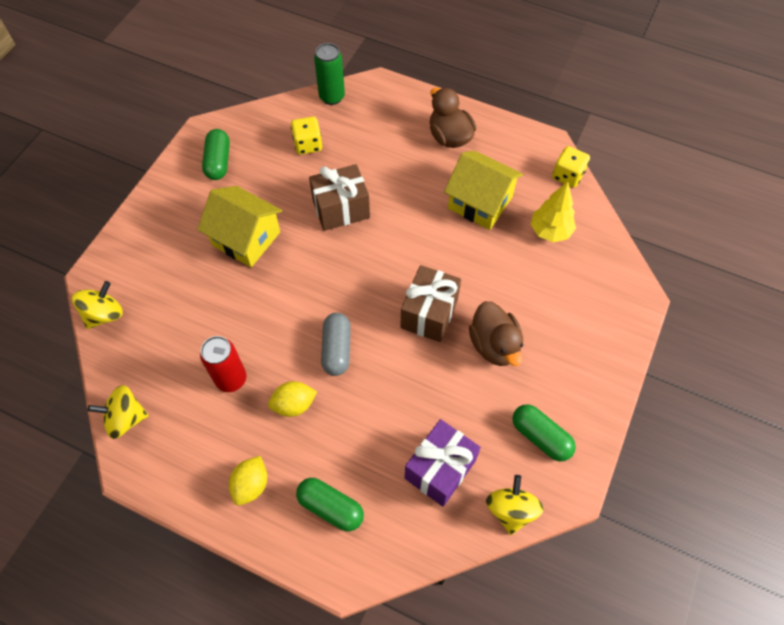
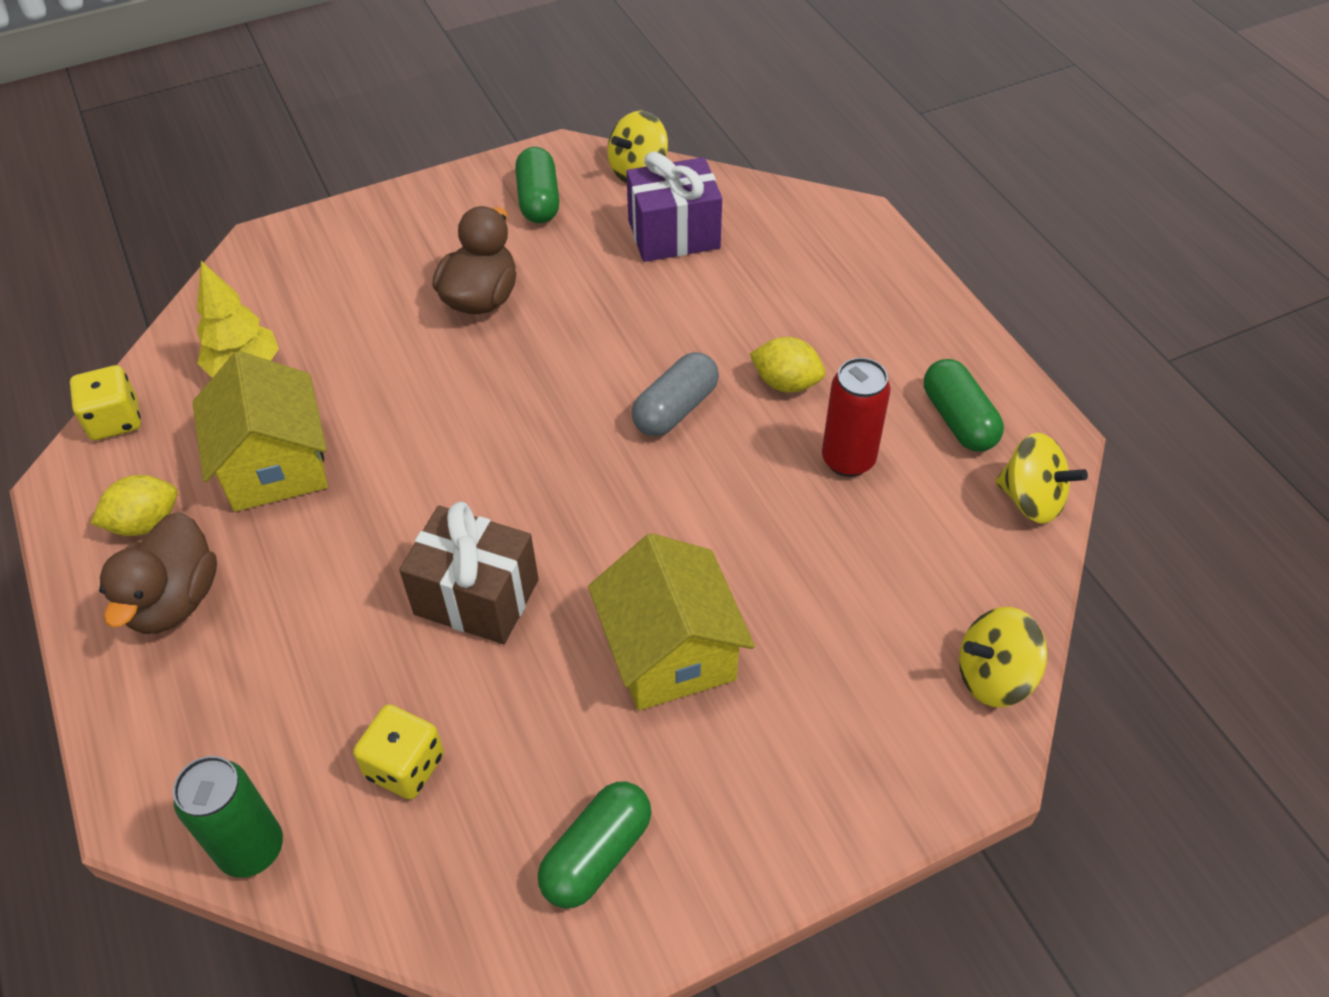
camera: 140 degrees left, 10 degrees down
yellow lemon [229,456,267,505] -> yellow lemon moved to [90,475,178,536]
green capsule [296,478,364,531] -> green capsule moved to [924,359,1004,452]
brown gift [400,265,461,342] -> none

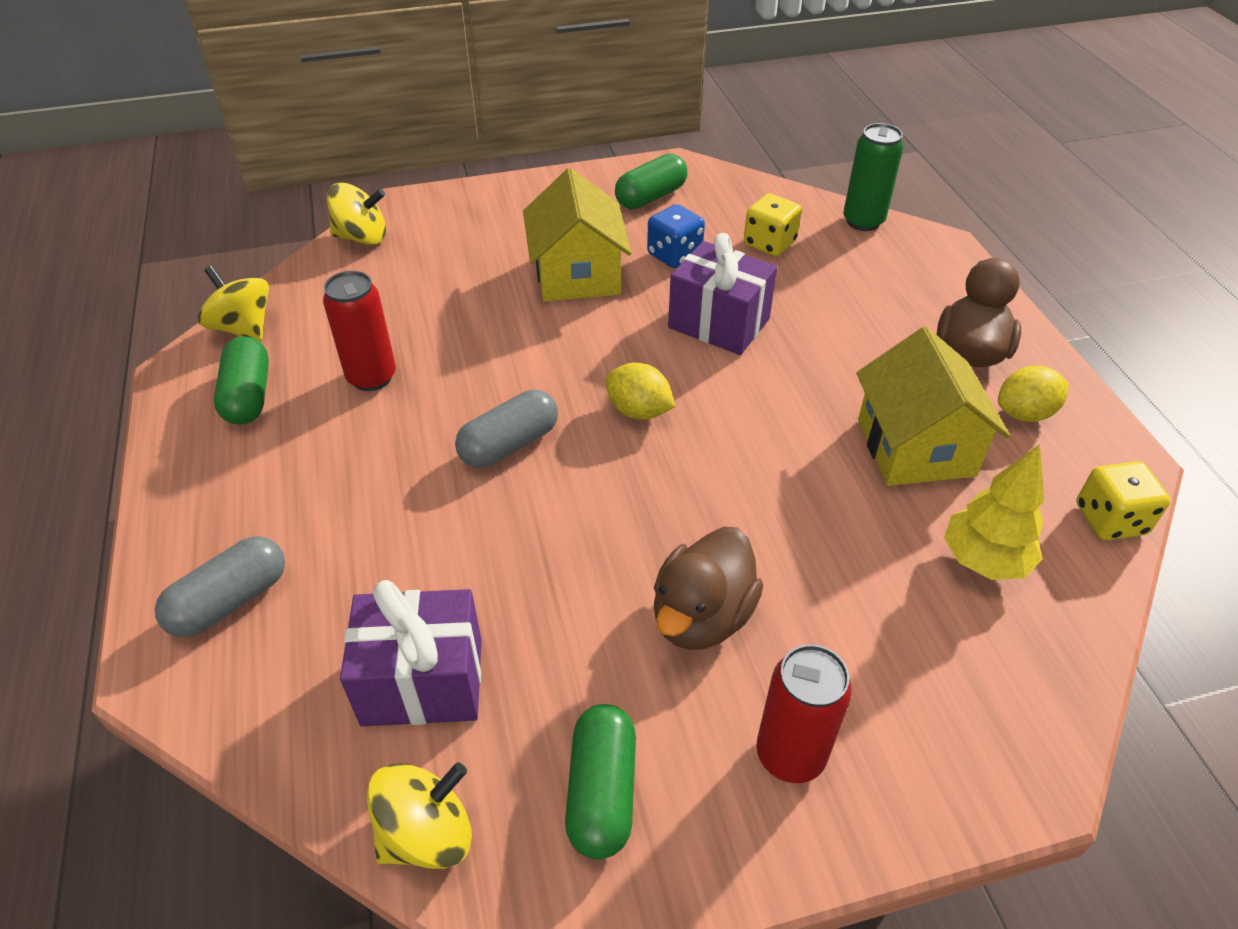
camera: 170 degrees left, 5 degrees down
brown gift [399,502,539,644] -> purple gift [668,233,777,355]
yellow lemon [750,337,826,393] -> yellow lemon moved to [605,363,675,419]
none -> grey capsule [155,536,285,638]
none -> blue dice [647,204,705,268]
none -> red can [756,644,852,783]

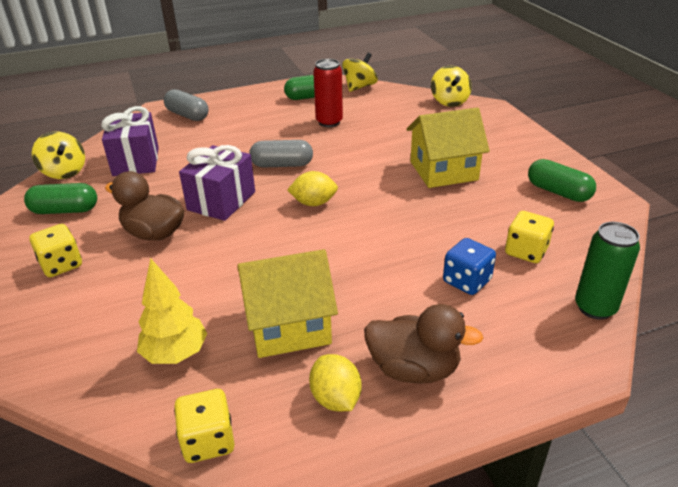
camera: 85 degrees right, 10 degrees down
grey capsule [455,389,558,468] -> grey capsule turned 45 degrees counterclockwise [249,140,313,168]
yellow lemon [605,363,675,419] -> yellow lemon turned 60 degrees clockwise [287,171,338,206]
blue dice [647,204,705,268] -> blue dice moved to [443,238,496,295]
purple gift [668,233,777,355] -> purple gift moved to [179,145,255,221]
red can [756,644,852,783] -> yellow dice [29,224,82,277]

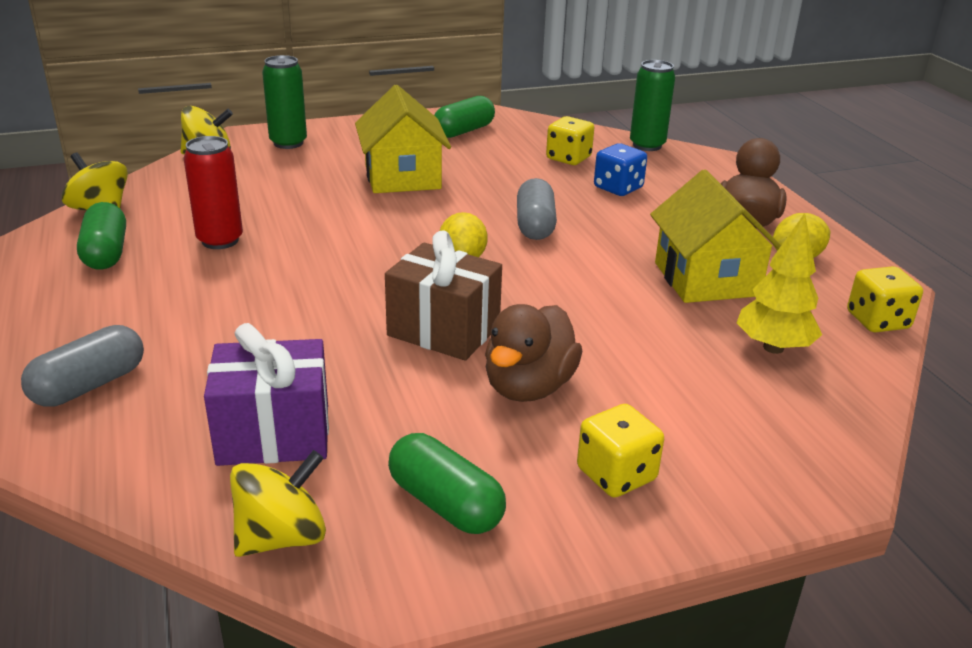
camera: 90 degrees left, 5 degrees down
green capsule [24,183,97,214] -> green capsule turned 45 degrees counterclockwise [388,433,506,534]
purple gift [179,145,255,221] -> brown gift [385,230,502,361]
grey capsule [249,140,313,168] -> grey capsule moved to [517,178,557,240]
none -> green can [262,55,307,149]

